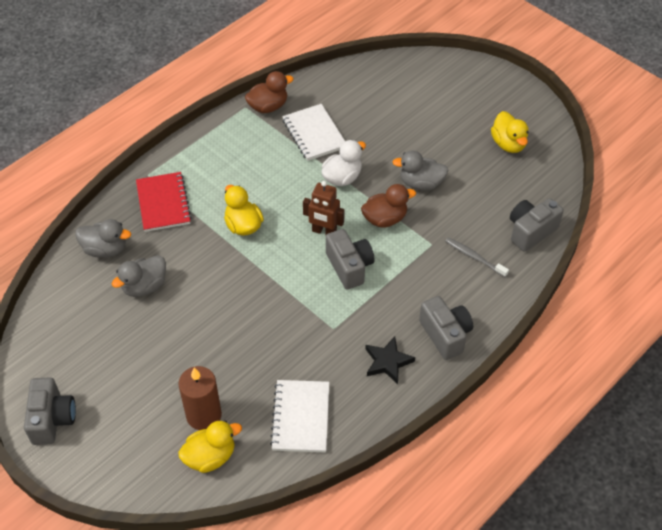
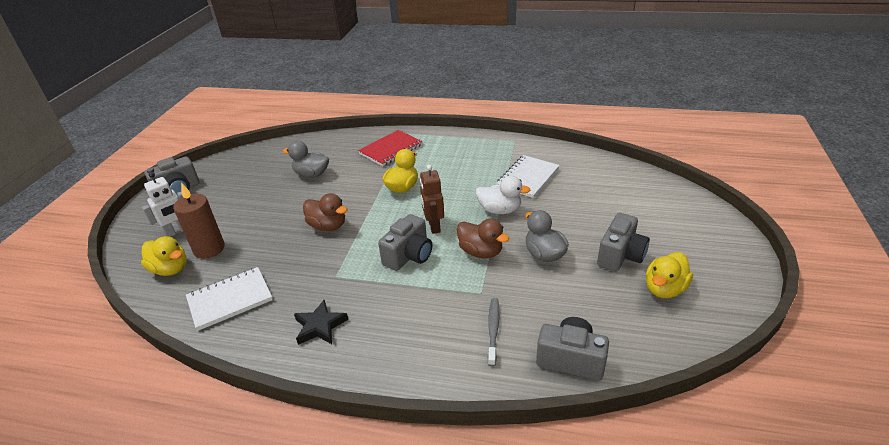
camera: 60 degrees right, 15 degrees down
grey duck [75,219,131,258] -> none
brown duck [245,71,294,113] -> brown duck moved to [303,193,348,231]
grey camera [419,296,473,360] -> grey camera moved to [597,213,650,272]
none -> white robot [142,172,183,237]

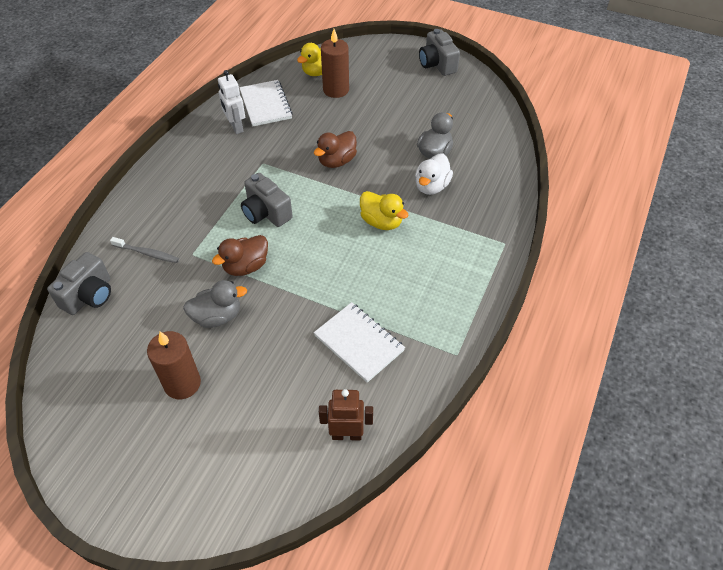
camera: 100 degrees right, 15 degrees up
white robot [142,172,183,237] -> white robot moved to [218,70,245,134]
black star [294,300,348,345] -> none
red notebook [358,130,422,166] -> none
brown robot [420,165,444,234] -> brown robot moved to [319,389,373,440]
white duck [476,175,530,214] -> white duck moved to [415,153,453,195]
grey camera [597,213,650,272] -> brown candle [147,331,201,399]
yellow duck [646,252,693,298] -> none

